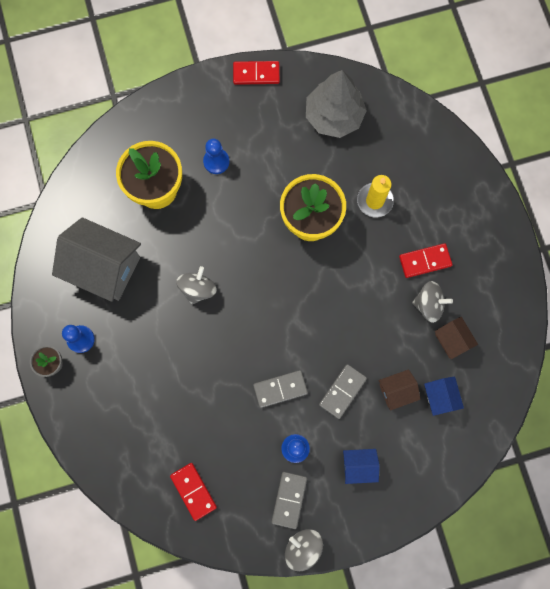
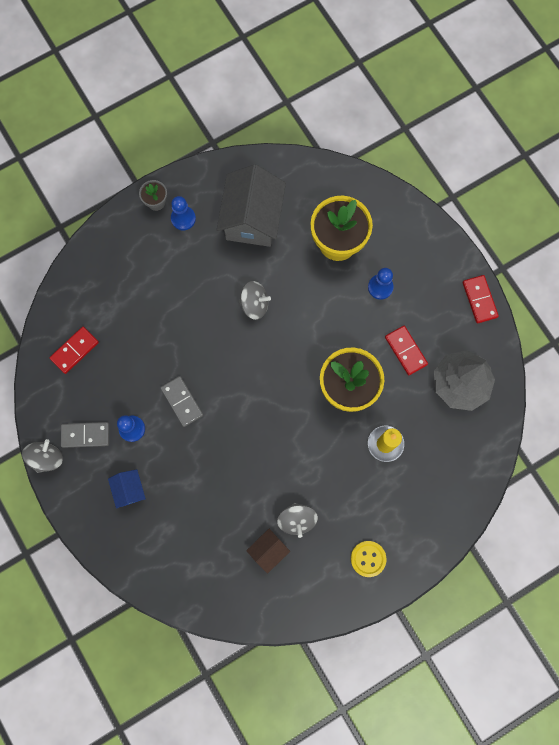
camera: 75 degrees right, 0 degrees up
grey domino [319,364,367,419] -> none
brown house [379,369,420,411] -> none
red domino [399,243,452,278] -> red domino moved to [385,326,428,375]
blue house [424,376,464,416] -> none
none -> yellow button [351,541,386,577]

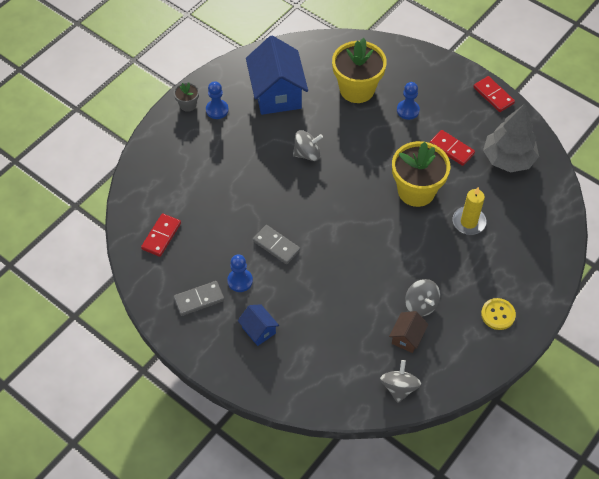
camera: 20 degrees left, 20 degrees down
grey spinning top [22,439,63,473] -> grey spinning top moved to [380,360,421,403]
grey house [217,164,286,247] -> blue house [246,35,308,115]

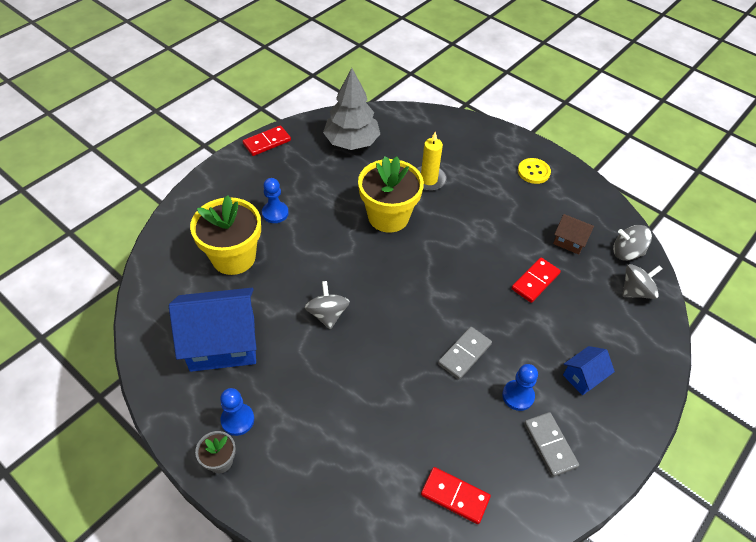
camera: 90 degrees left, 5 degrees down
grey spinning top [405,279,440,317] -> grey spinning top moved to [622,264,662,299]
red domino [430,130,475,166] -> red domino moved to [511,258,561,303]

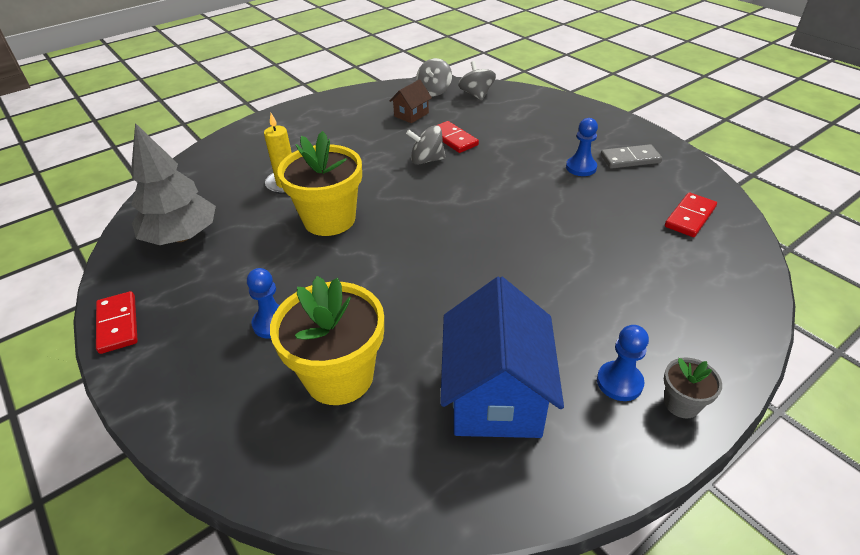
camera: 75 degrees left, 10 degrees down
grey spinning top [305,281,350,329] -> grey spinning top moved to [406,125,446,165]
grey domino [438,327,492,380] -> none
yellow button [518,158,551,184] -> none
blue house [563,346,615,395] -> none

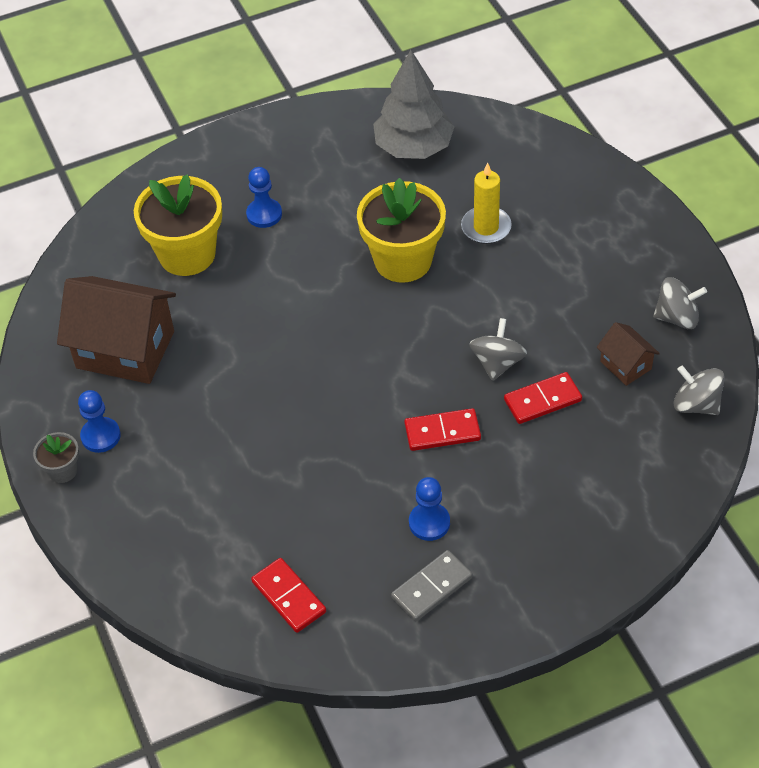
camera: 105 degrees right, 10 degrees up
red domino [96,291,138,354] -> red domino moved to [404,408,481,451]
blue house [440,277,564,438] -> brown house [57,276,176,384]
grey spinning top [458,61,496,101] -> grey spinning top moved to [653,277,707,329]
grey domino [601,144,662,169] -> grey domino turned 45 degrees clockwise [391,550,472,621]

